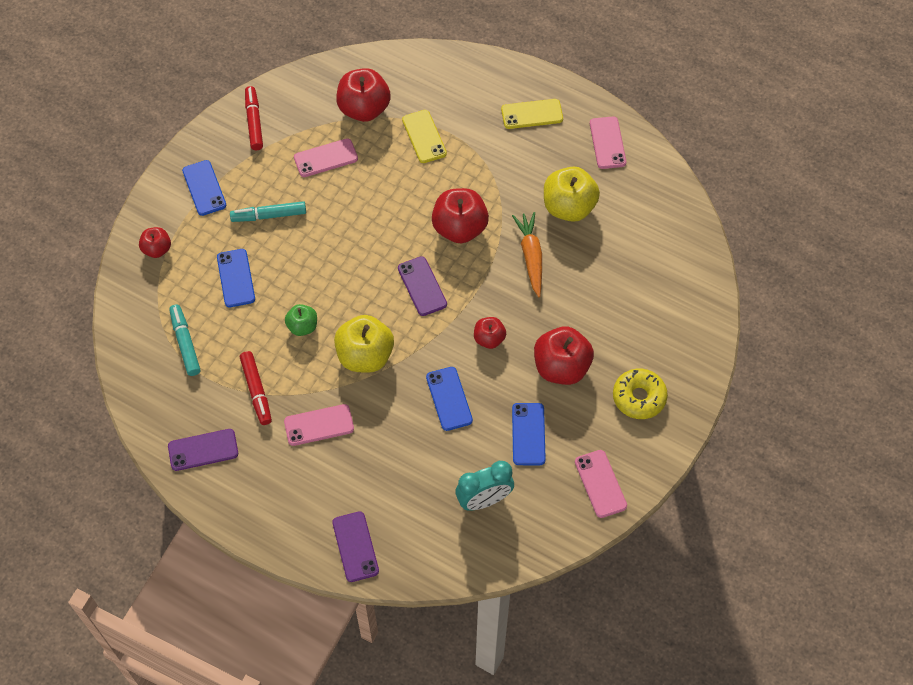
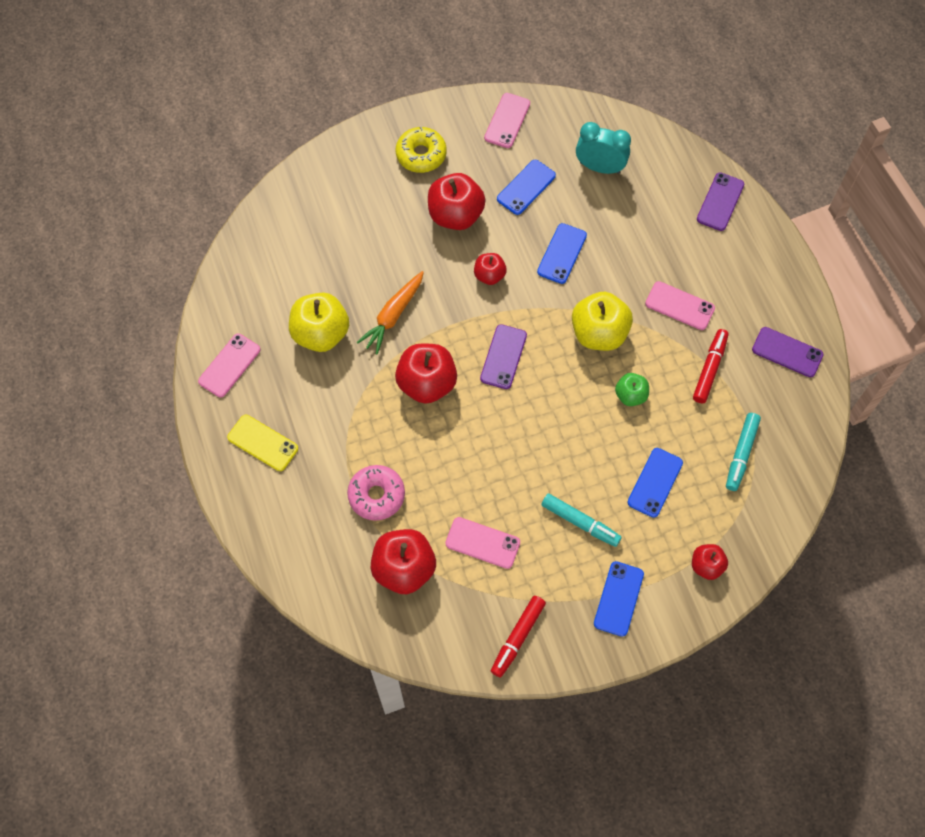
camera: 140 degrees left, 5 degrees up
yellow phone [402,110,447,163] -> pink donut [347,465,405,521]

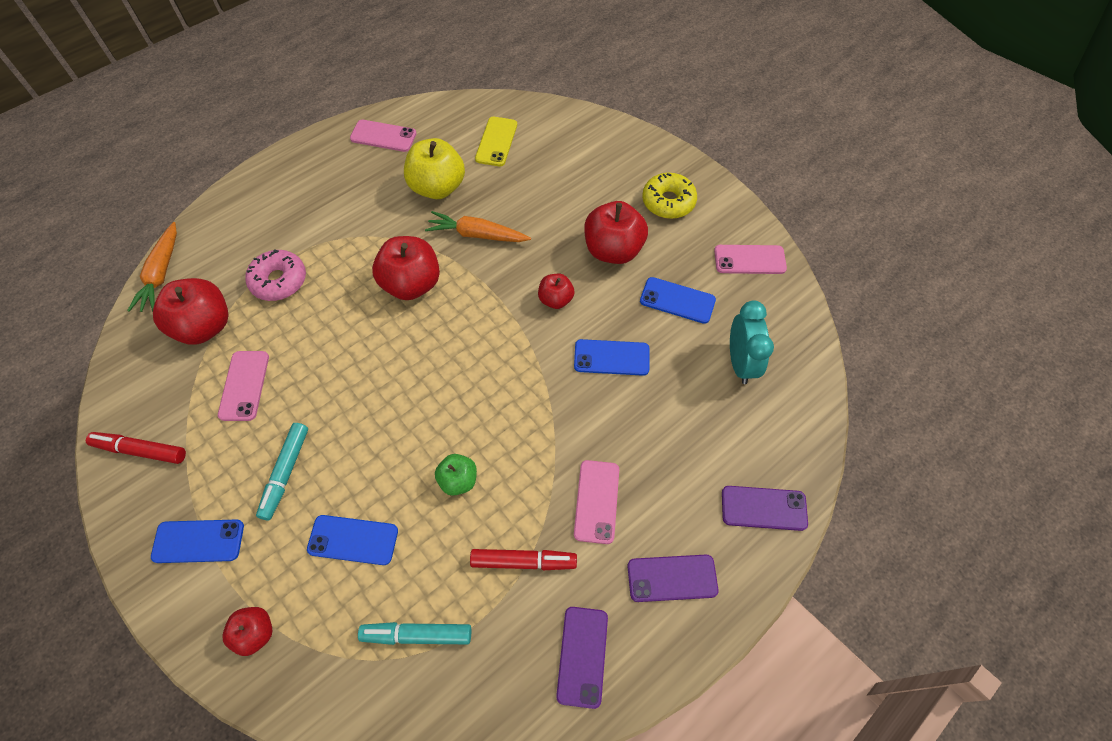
camera: 70 degrees right, 5 degrees down
yellow phone [227,415,298,471] -> yellow phone moved to [475,117,517,166]
purple phone [480,325,527,389] -> purple phone moved to [627,555,719,602]
yellow apple [572,292,633,351] -> none
none -> orange carrot [127,222,177,312]

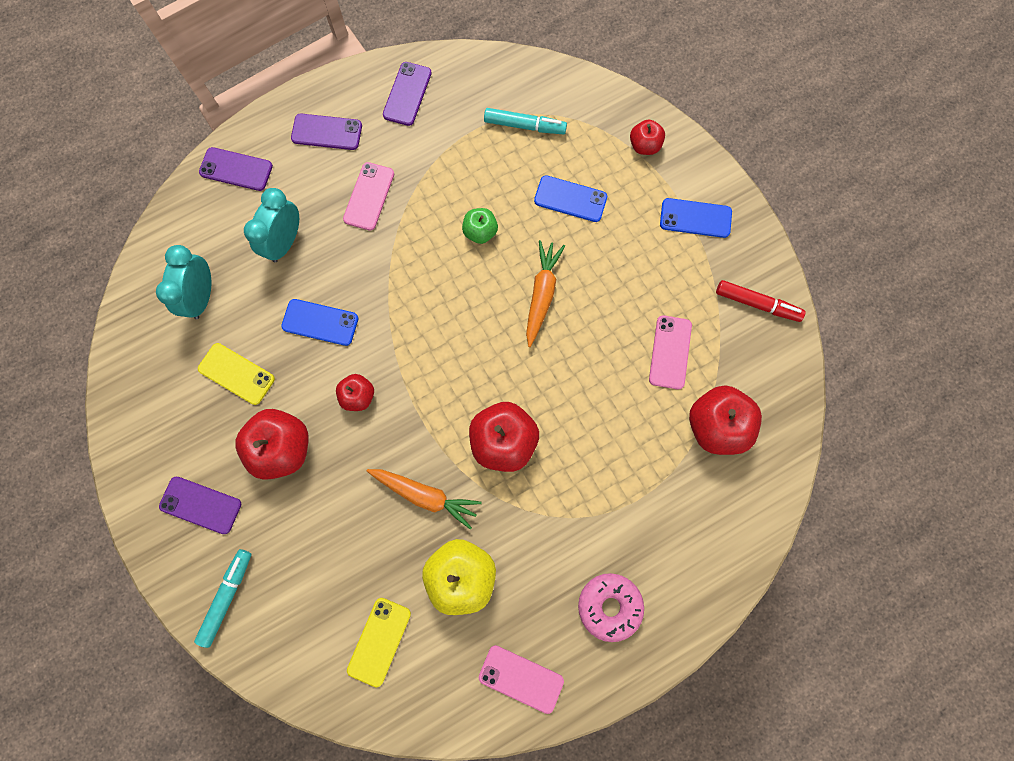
camera: 170 degrees left, 15 degrees up
orange carrot [127,222,177,312] -> orange carrot moved to [526,240,565,347]
pink donut [245,249,306,301] -> pink donut moved to [578,573,644,642]
turquoise marker [256,423,308,520] -> turquoise marker moved to [194,549,251,648]
red marker [470,549,577,570] -> none
blue phone [640,277,716,324] -> yellow phone [198,343,275,405]
yellow donut [642,173,697,219] -> purple phone [159,477,241,534]
pink phone [714,245,787,274] -> none
none -> turquoise clock [244,188,299,262]

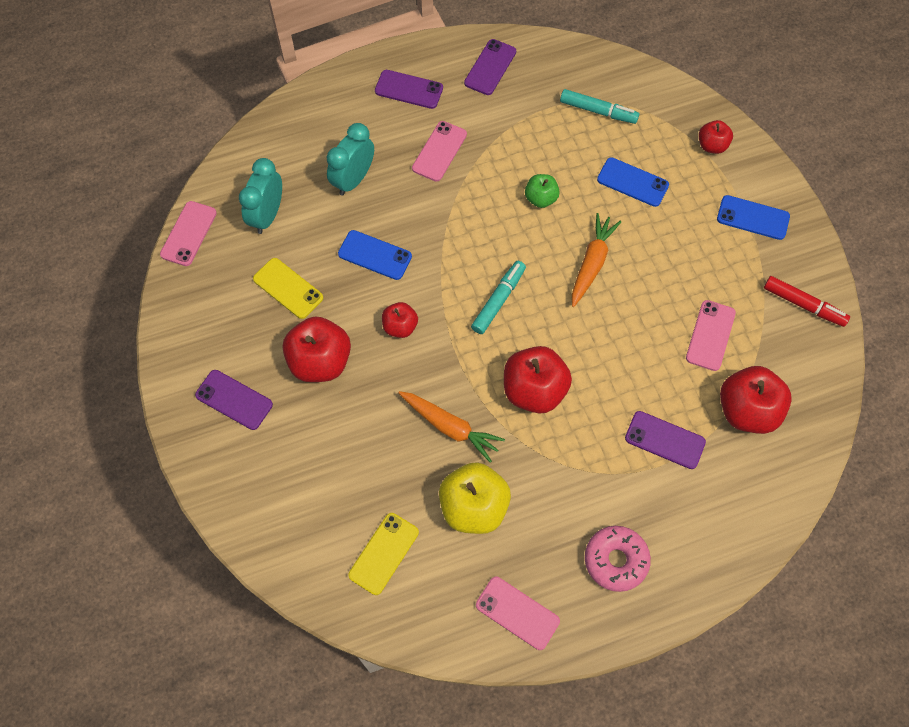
camera: 10 degrees right, 10 degrees down
turquoise marker [194,549,251,648] -> turquoise marker moved to [471,261,526,334]
purple phone [199,147,273,191] -> purple phone moved to [625,411,706,469]
none -> pink phone [160,201,217,266]

